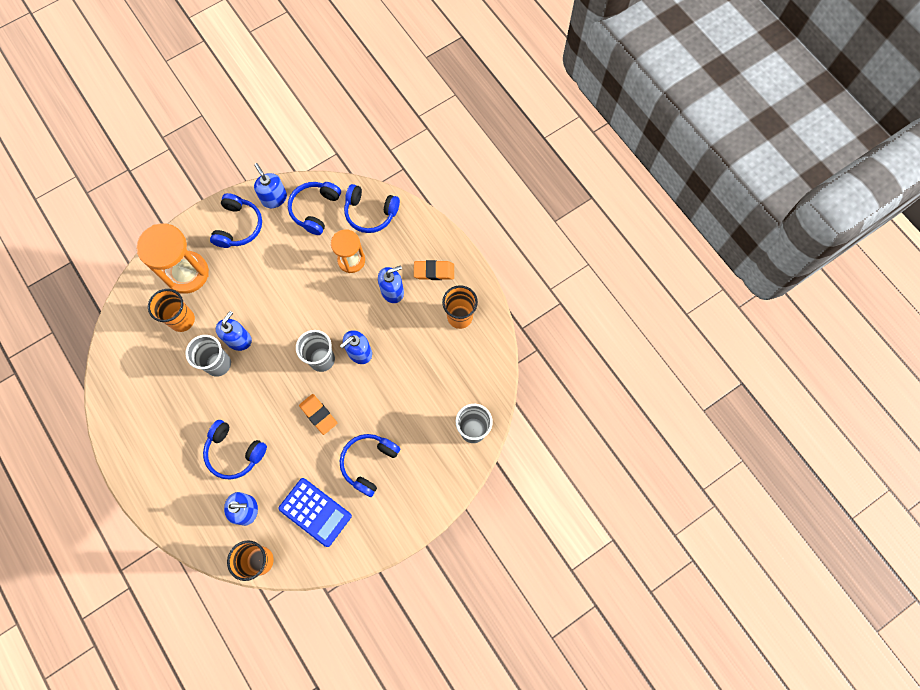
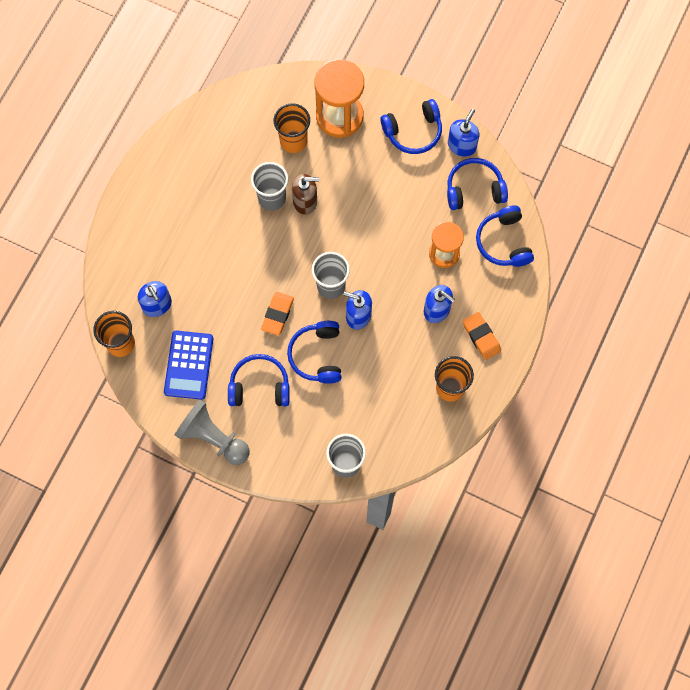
camera: 60 degrees right, 0 degrees up
blue headphones [203,420,267,480] -> blue headphones moved to [287,321,341,384]
blue soap dispenser [216,311,252,351] -> brown soap dispenser [292,174,319,215]
none -> grey pawn [175,399,250,465]

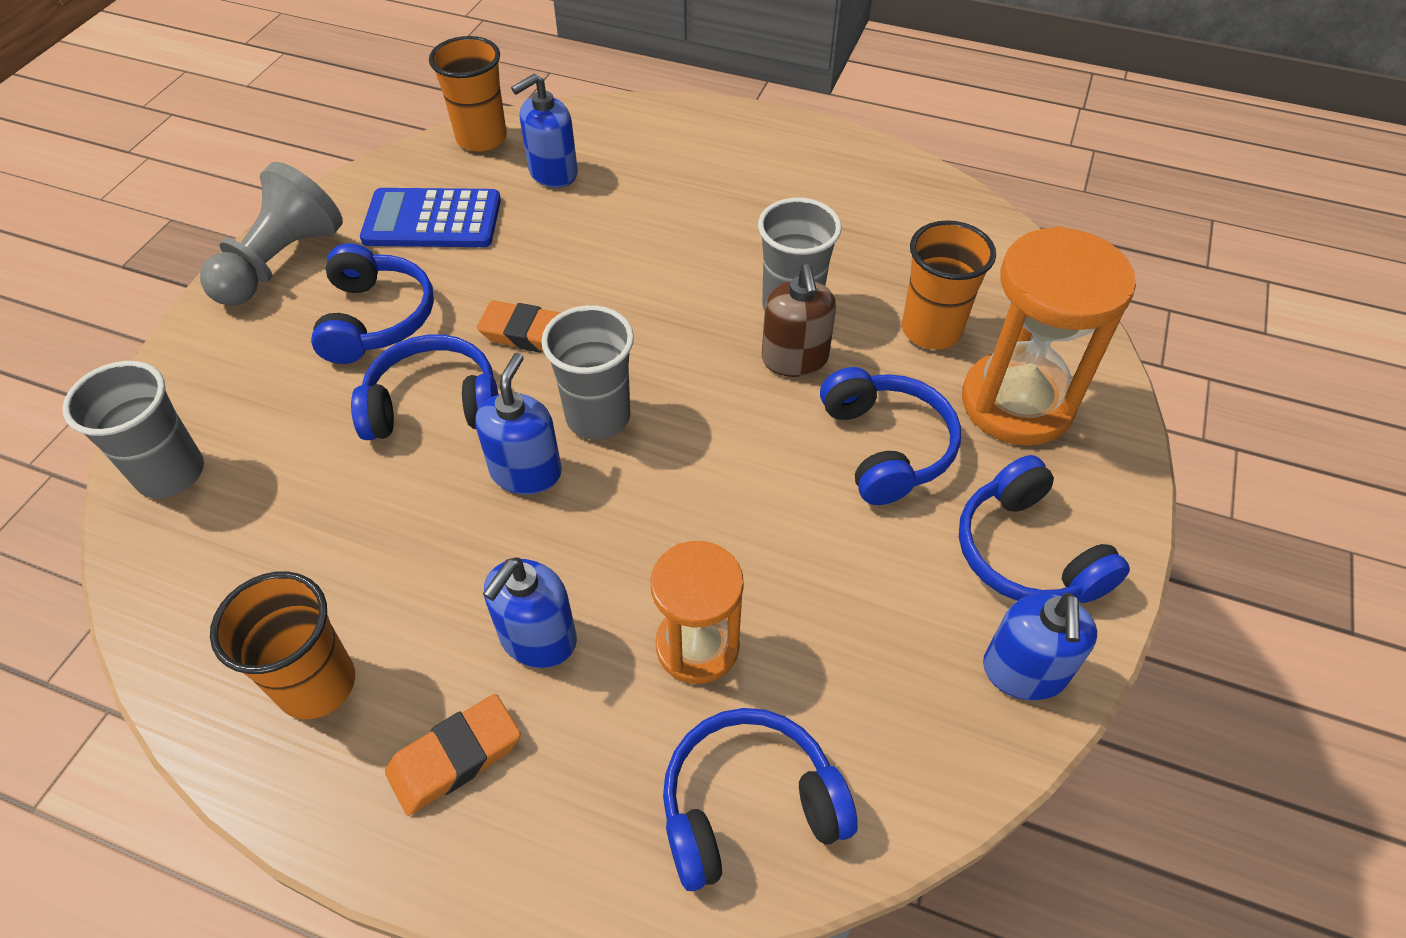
camera: 85 degrees right, 20 degrees down
blue headphones [447,158,508,210] -> blue headphones moved to [820,367,961,505]
blue soap dispenser [448,109,479,157] -> blue soap dispenser turned 75 degrees clockwise [983,593,1097,700]

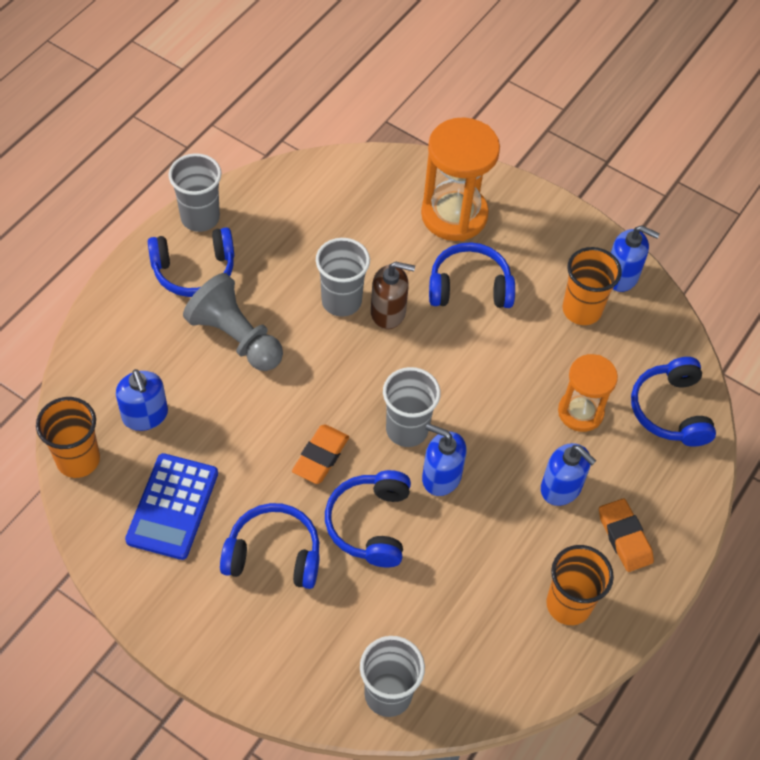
camera: 80 degrees left, 5 degrees up
grey pawn [200,162,343,306] -> grey pawn moved to [183,273,283,371]
orange cup [902,220,996,349] -> orange cup moved to [562,247,622,325]
blue headphones [959,455,1130,603] -> blue headphones moved to [148,227,234,297]
none -> grey cup [168,153,222,232]

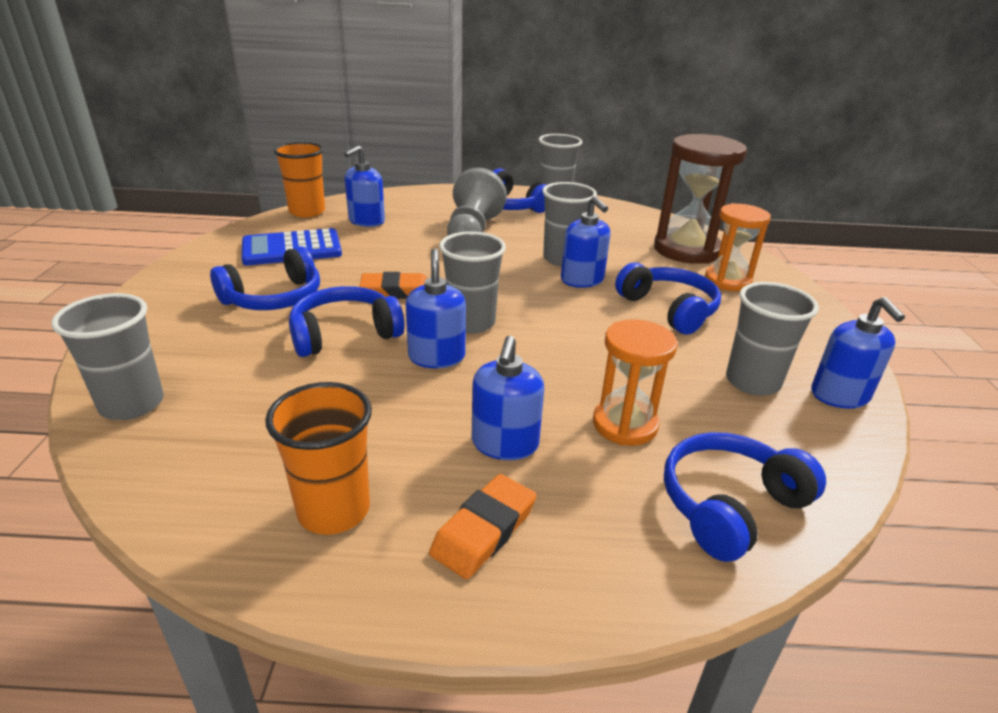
camera: 60 degrees right, 25 degrees down
blue headphones [220,503,320,589] -> blue headphones turned 75 degrees clockwise [210,246,320,310]
brown soap dispenser [371,262,415,329] -> blue soap dispenser [561,196,611,288]
orange hourglass [421,118,500,241] -> orange hourglass [705,203,771,291], size x0.63
orange cup [562,247,622,325] -> grey cup [726,282,819,396]
none -> brown hourglass [654,134,747,264]

